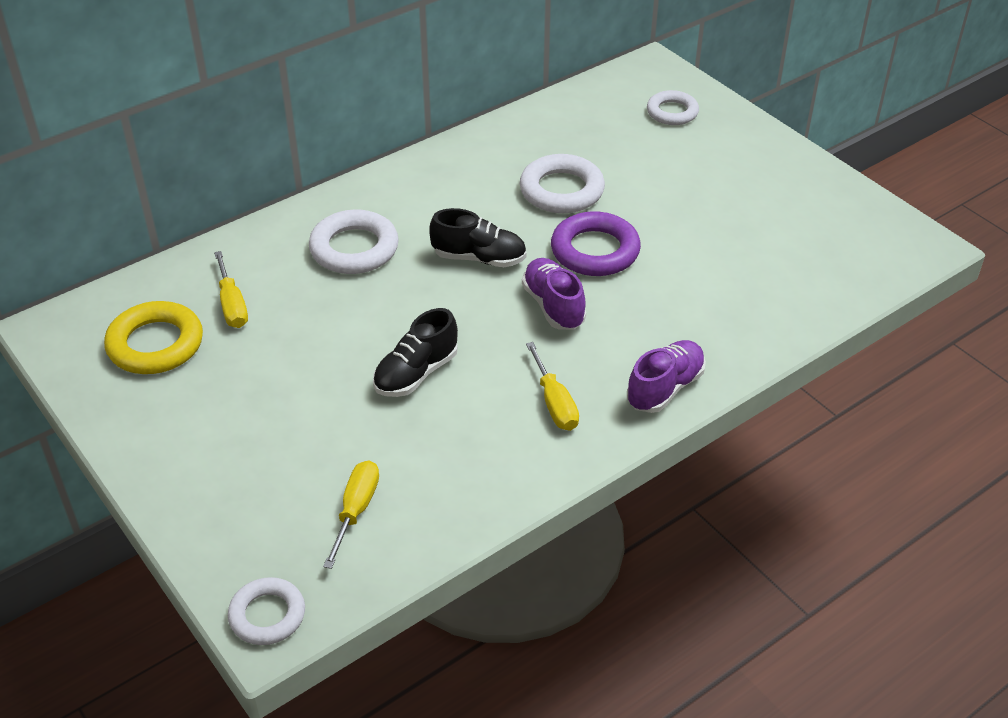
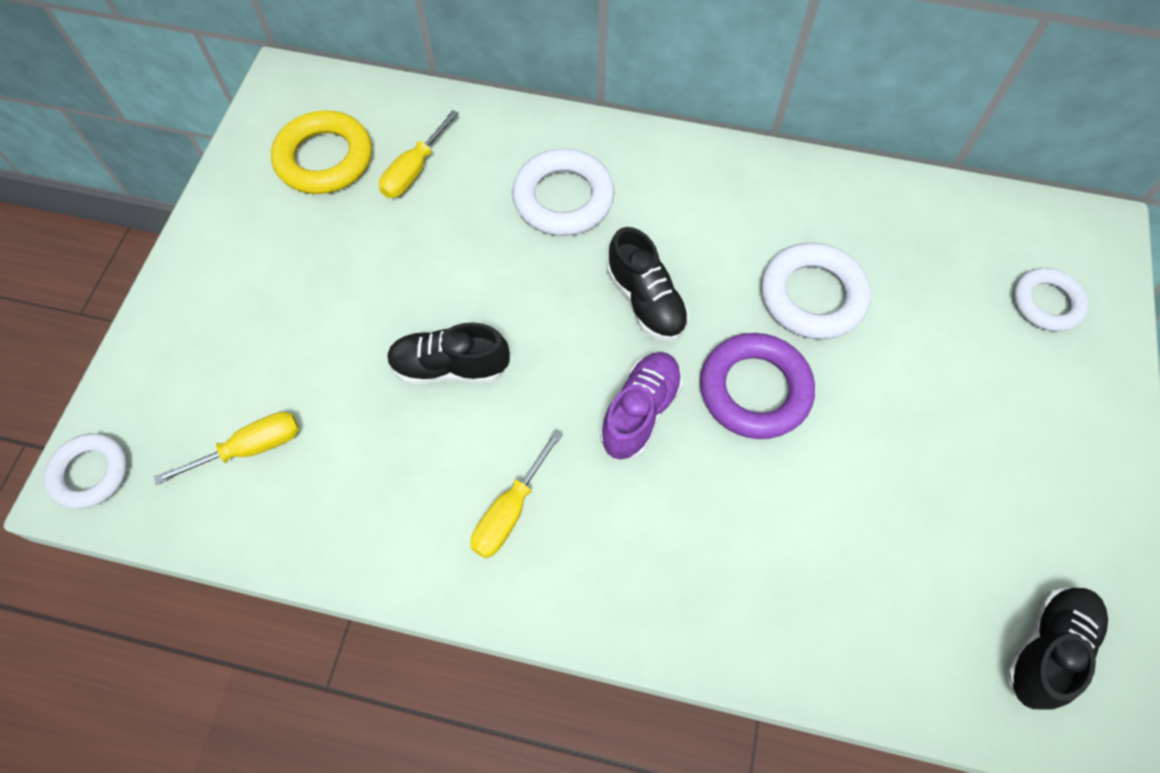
camera: 50 degrees right, 20 degrees up
purple shoe [627,340,706,413] -> none
none -> black shoe [1006,587,1108,710]

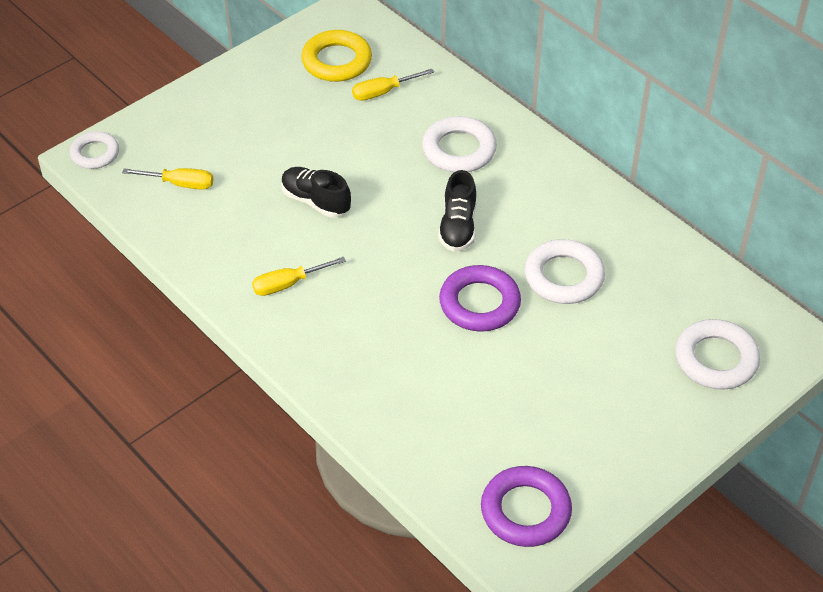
camera: 35 degrees right, 15 degrees down
purple shoe [600,352,683,460] -> none
black shoe [1006,587,1108,710] -> purple ring [481,466,572,547]
white ring [1013,268,1089,331] -> white ring [675,319,760,390], size x1.52

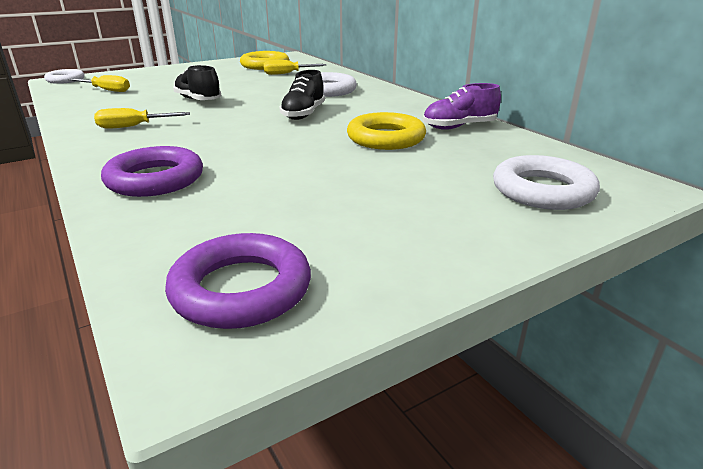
camera: 10 degrees right, 20 degrees down
purple ring [439,265,521,332] -> purple ring moved to [101,146,203,197]
white ring [524,239,605,304] -> yellow ring [347,112,426,150]
none -> purple shoe [423,83,501,130]

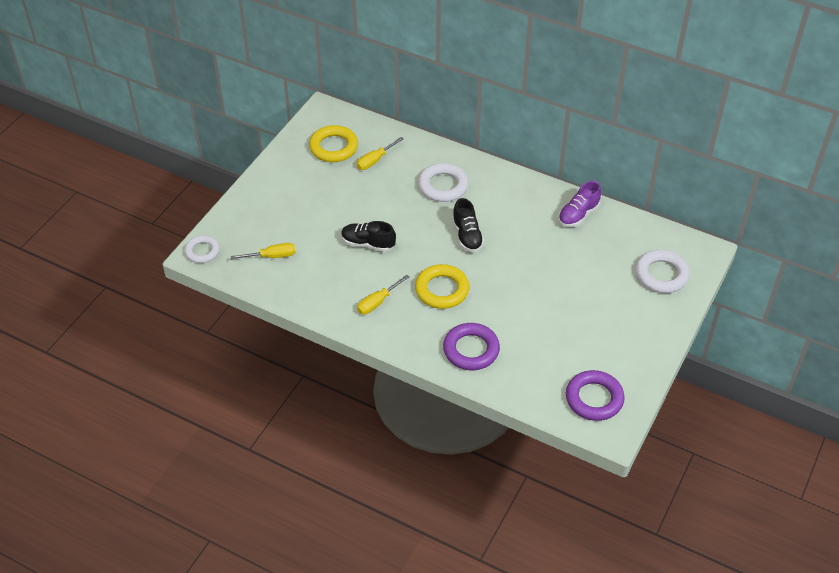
camera: 30 degrees left, 20 degrees up
yellow ring [347,112,426,150] -> yellow ring moved to [415,264,469,309]

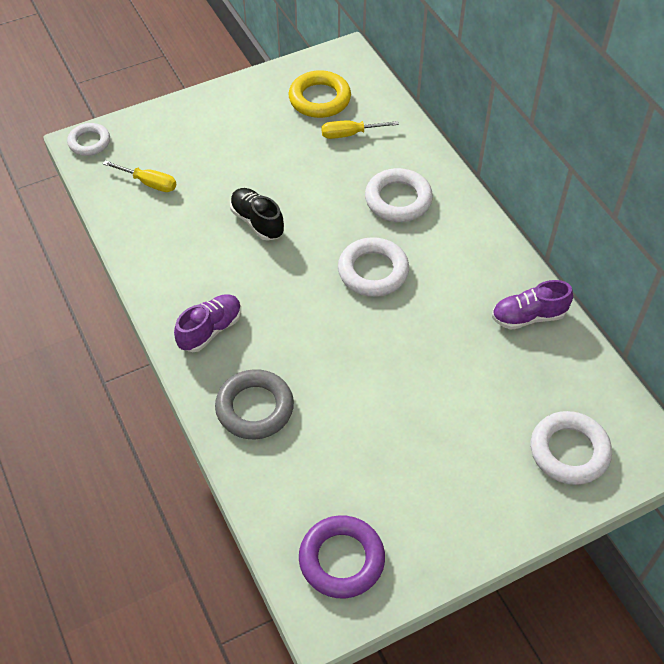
camera: 35 degrees right, 5 degrees up
yellow screwdriver [357,275,409,314] -> none
yellow ring [415,264,469,309] -> none
purple ring [443,323,500,370] -> grey ring [215,369,294,439]
black shoe [452,198,484,252] -> white ring [338,237,409,297]
none -> purple shoe [174,294,241,352]

